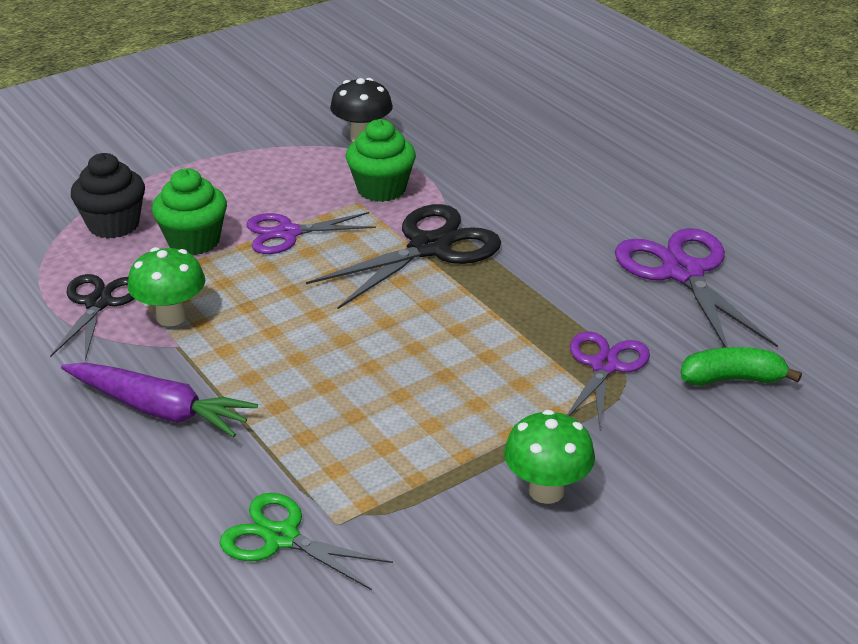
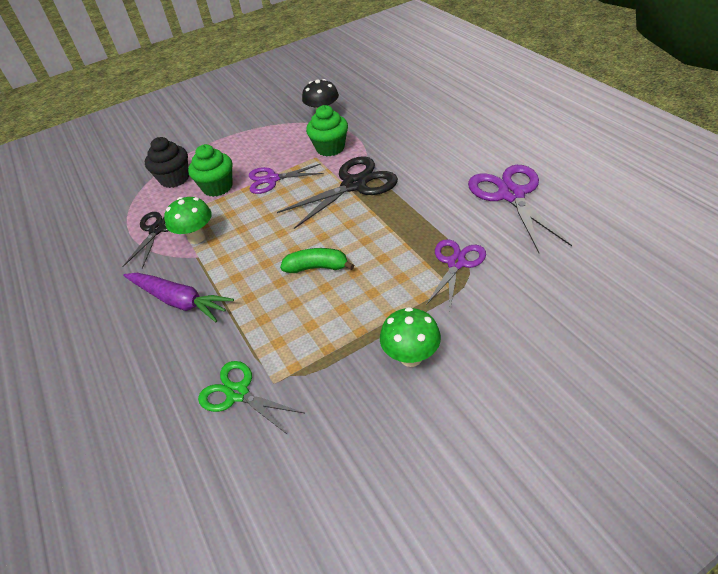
camera: 10 degrees right, 10 degrees up
green banana [681,347,802,386] -> green banana moved to [280,248,354,273]

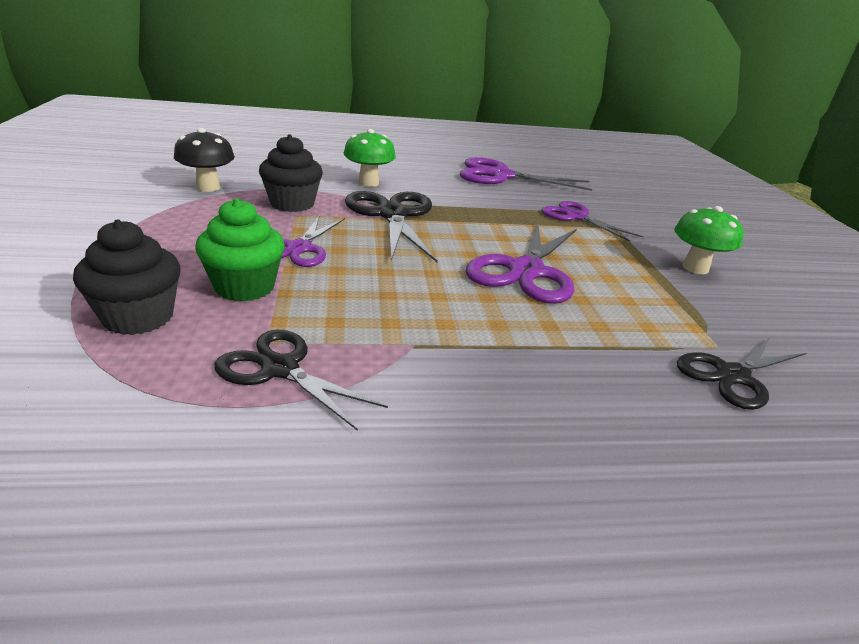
camera: 75 degrees left, 15 degrees down
purple carrot [123,273,234,322] -> none
green mushroom [164,197,212,244] -> green mushroom moved to [344,129,396,187]
green scissors [198,361,304,435] -> black scissors [677,338,806,410]
green banana [280,248,354,273] -> purple scissors [466,222,577,304]
green cupcake [306,105,348,156] -> black cupcake [259,134,323,212]

